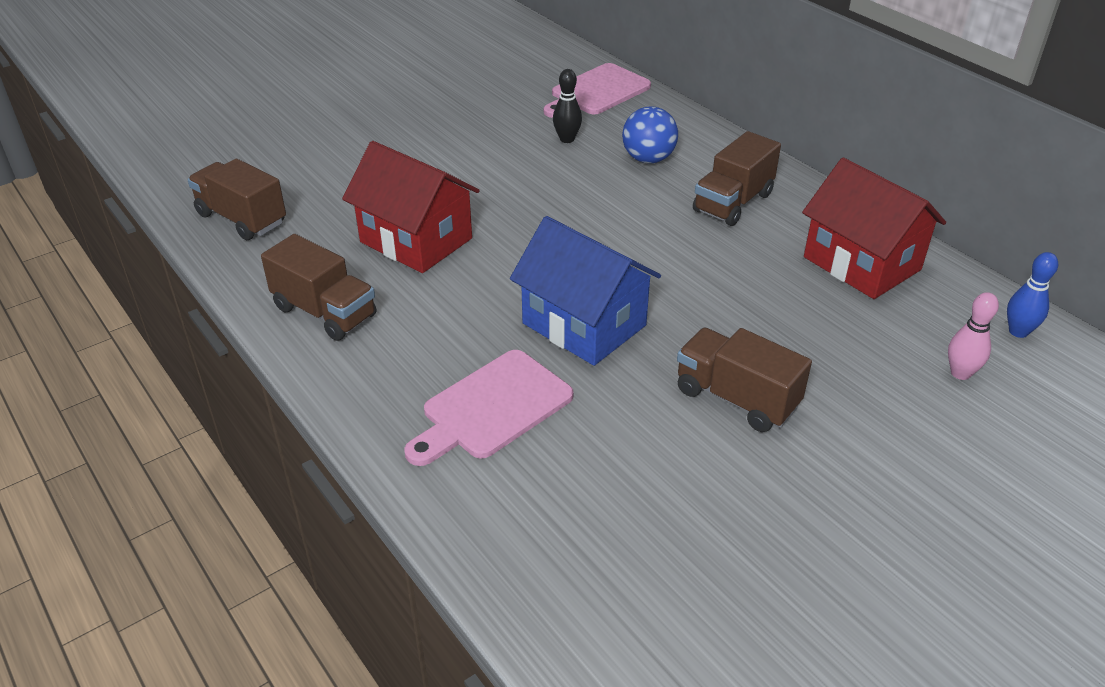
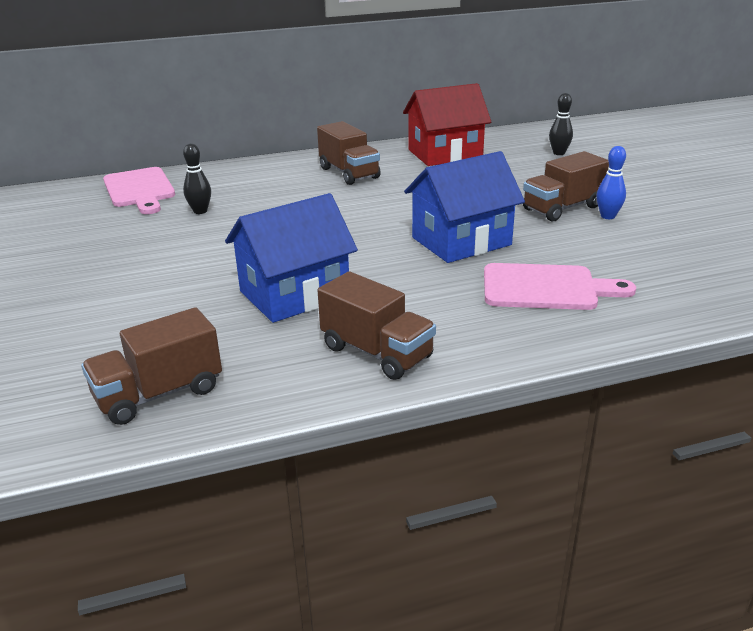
camera: 70 degrees left, 10 degrees down
brown truck [261,234,376,341] -> brown truck turned 75 degrees clockwise [317,271,436,380]
red house [342,141,480,273] -> blue house [225,193,358,323]
pink cutting board [404,350,574,466] -> pink cutting board turned 60 degrees counterclockwise [484,263,636,310]
blue ball [622,106,678,163] -> none
pink bowling pin [948,292,999,380] -> black bowling pin [549,93,573,155]
blue bowling pin [1007,252,1058,338] -> blue bowling pin moved to [596,146,626,219]

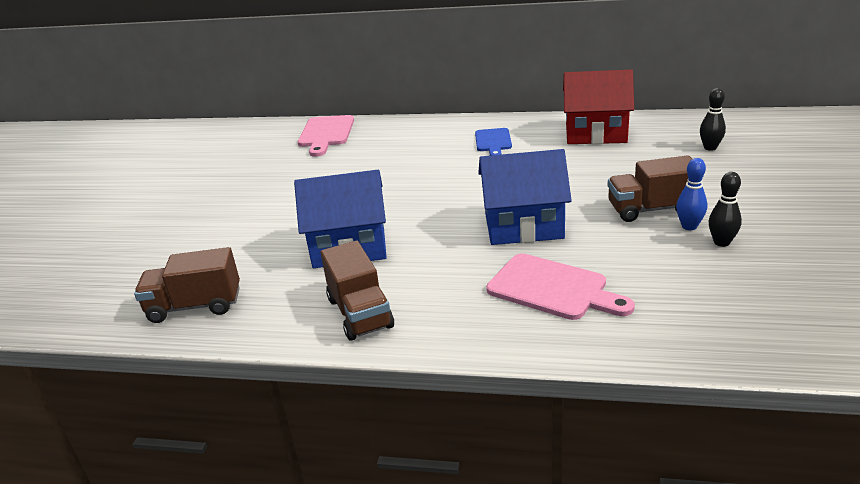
camera: 30 degrees right, 0 degrees up
black bowling pin [183,143,211,214] -> black bowling pin moved to [709,172,742,247]
brown truck [317,121,381,185] -> blue cutting board [475,128,512,155]

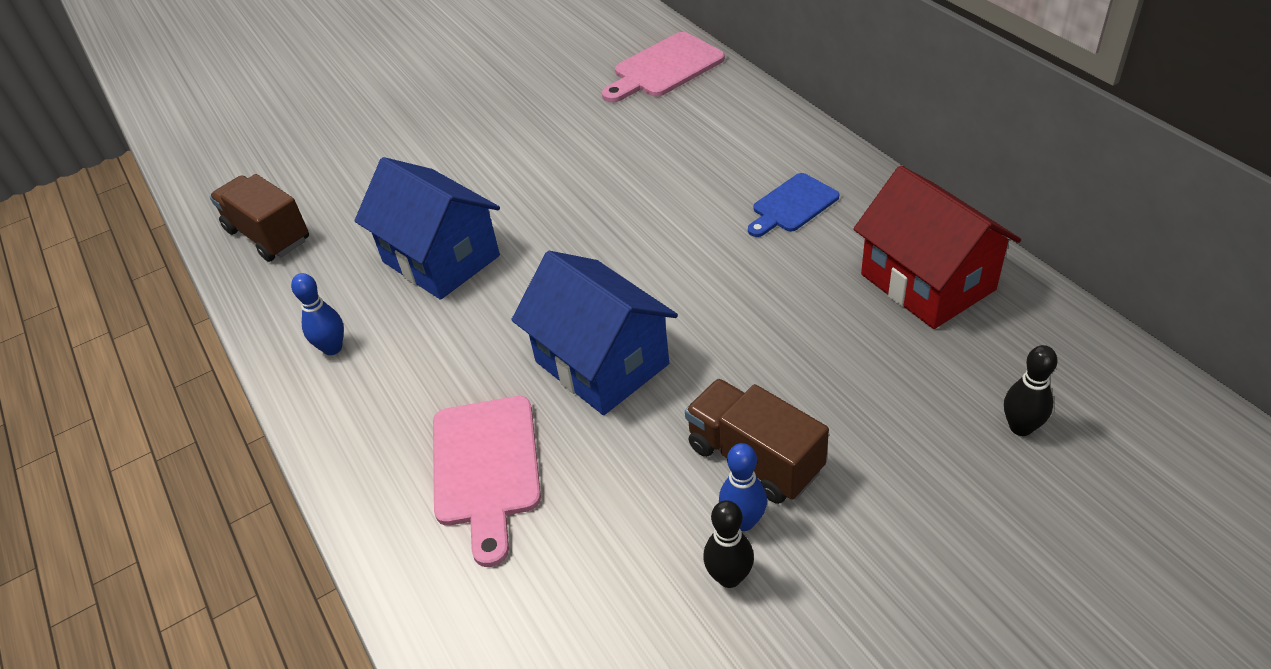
camera: 50 degrees right, 15 degrees up
brown truck [321,241,394,341] -> blue bowling pin [291,273,344,355]

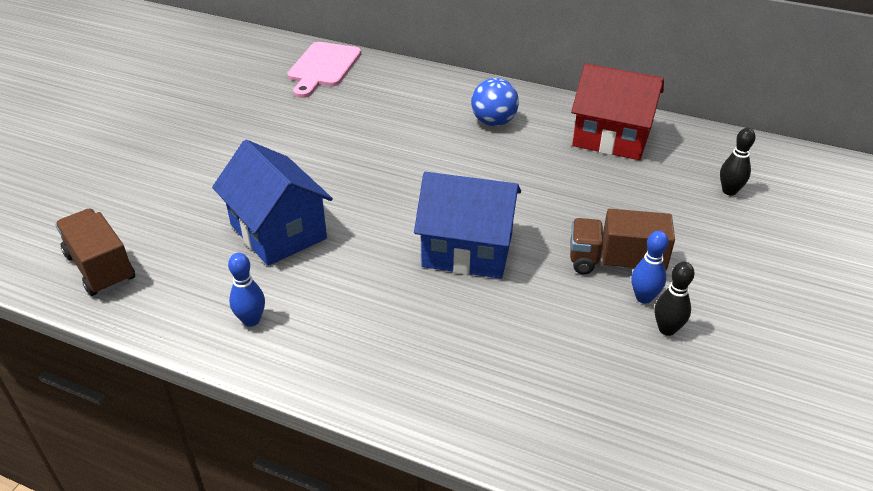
camera: 40 degrees left, 5 degrees down
brown truck [209,174,309,262] -> brown truck turned 45 degrees clockwise [55,208,135,296]
blue house [354,157,500,300] -> blue house turned 45 degrees clockwise [212,140,333,266]
pink cutting board [433,396,541,567] -> none
blue cutting board [748,173,839,237] -> blue ball [471,78,519,126]

